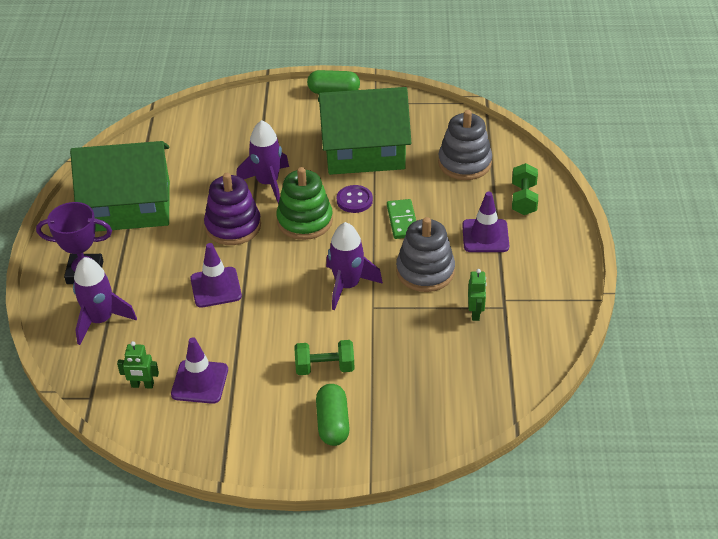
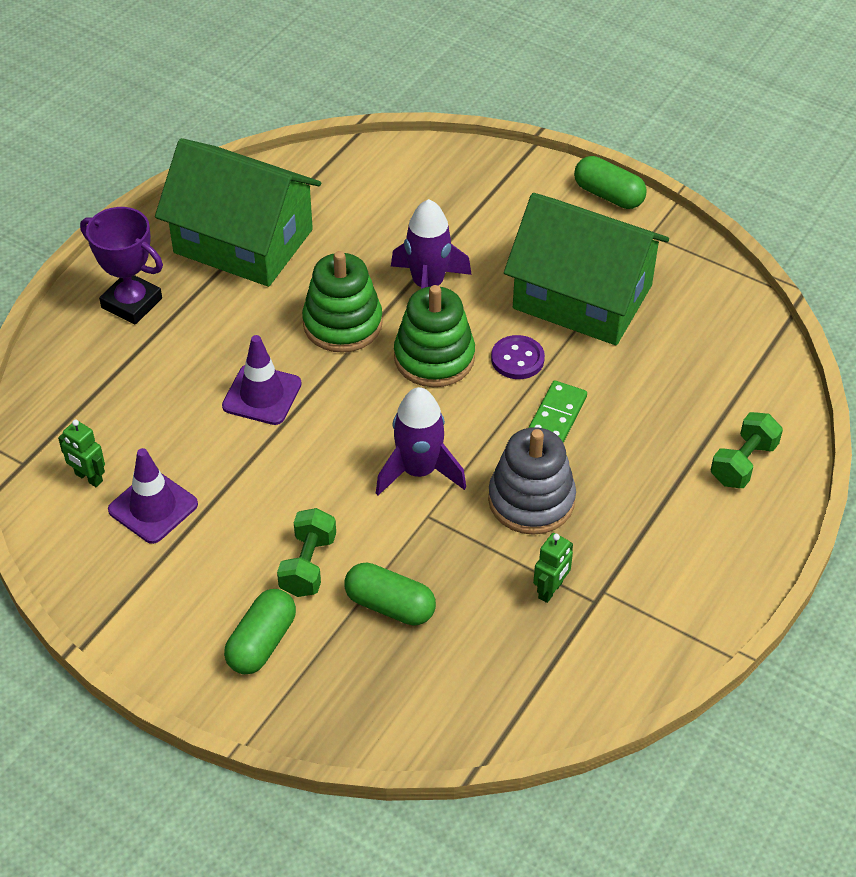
camera: 30 degrees right, 5 degrees up
purple rocket [73,257,137,345] -> none
purple stacking toy [204,173,261,245] -> green stacking toy [302,251,383,353]
green dumbbell [295,340,355,375] -> green dumbbell turned 75 degrees clockwise [277,508,336,597]
grey stacking toy [438,110,492,180] -> none
purple traffic cone [462,191,509,252] -> none
none -> green capsule [344,562,436,626]

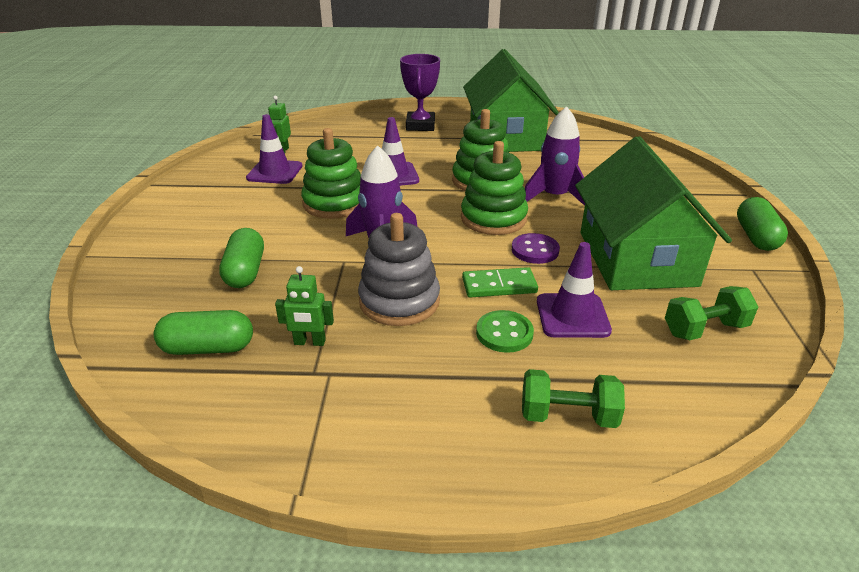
camera: 60 degrees right, 15 degrees down
green capsule [224,589,296,674] -> green capsule moved to [154,310,253,355]
green dumbbell [277,508,336,597] -> green dumbbell moved to [665,286,758,340]
none -> green stacking toy [301,128,361,219]
none -> green button [476,310,534,353]
none -> purple traffic cone [537,242,612,338]

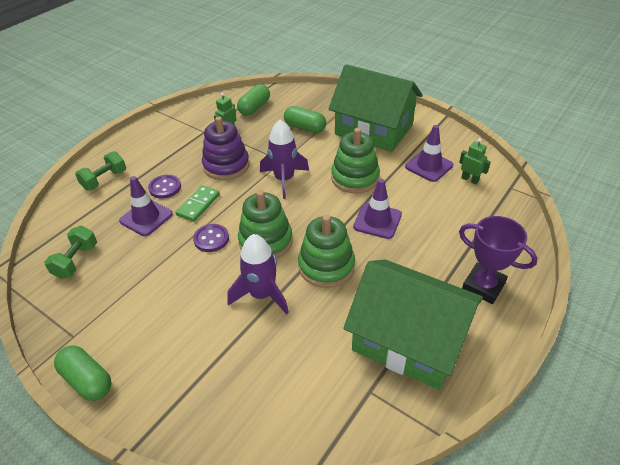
camera: 125 degrees right, 10 degrees up
grey stacking toy [358,213,440,326] -> purple stacking toy [202,116,249,180]
green button [476,310,534,353] -> purple button [148,175,181,199]
green house [575,136,732,290] -> green house moved to [328,64,423,152]

